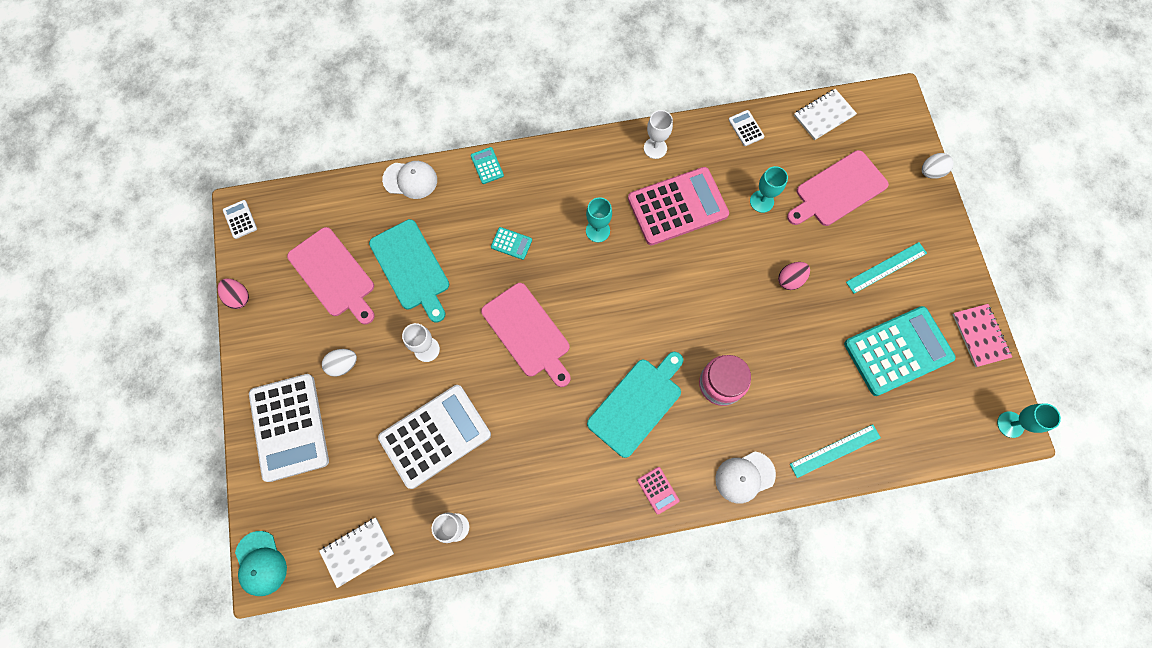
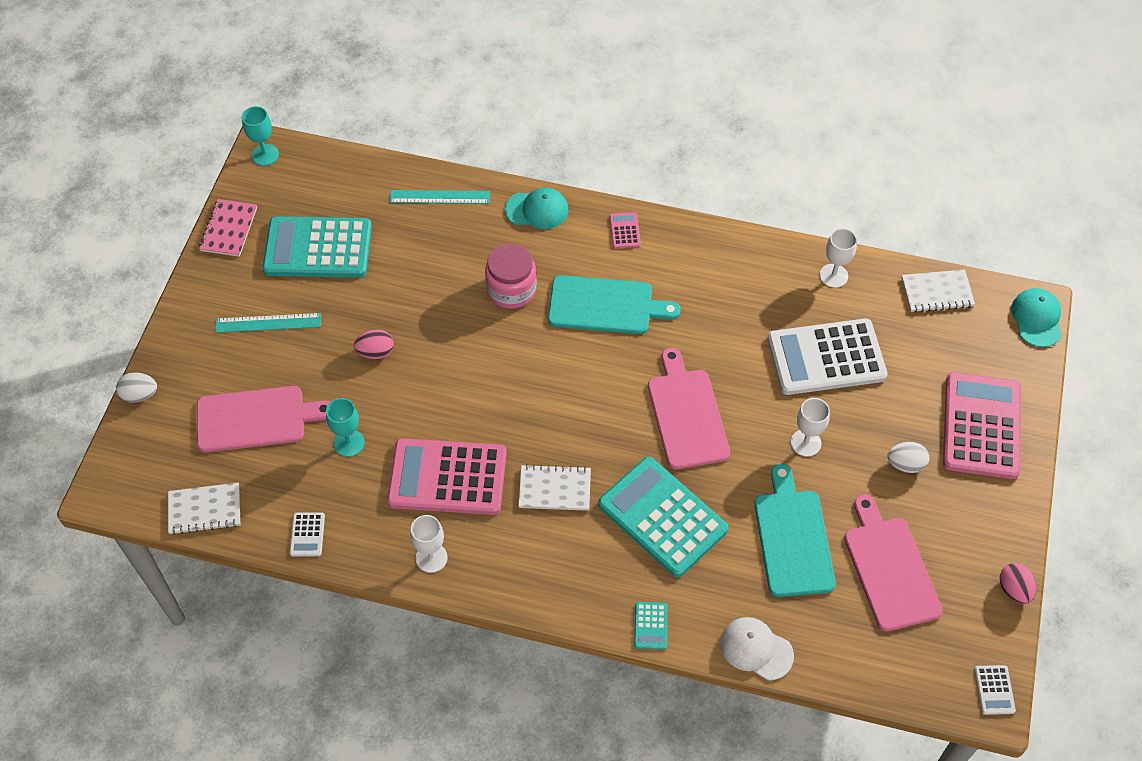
camera: 155 degrees left, 15 degrees down
white calculator [249,374,329,482] -> pink calculator [943,372,1021,479]
turquoise calculator [491,227,532,260] -> turquoise calculator [598,457,728,577], size x2.46
turquoise goblet [586,197,612,242] -> white notebook [519,464,591,511]
turquoise cutting board [587,352,683,458] -> turquoise cutting board turned 150 degrees counterclockwise [548,275,681,334]
white cap [715,451,776,504] -> turquoise cap [505,188,569,229]

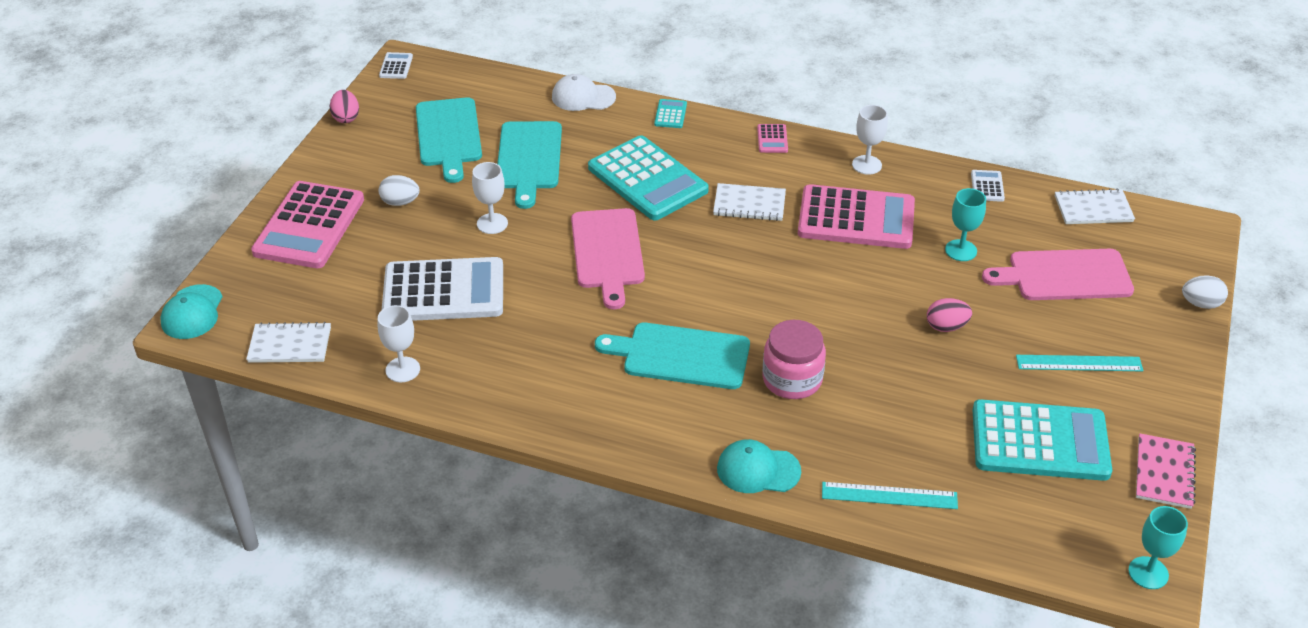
camera: 175 degrees left, 15 degrees down
pink calculator [610,212,641,249] -> pink calculator moved to [757,124,788,153]
white cap [720,617,794,680] -> white cap turned 150 degrees clockwise [552,74,616,111]
pink cutting board [844,495,943,631] -> turquoise cutting board [416,97,482,183]

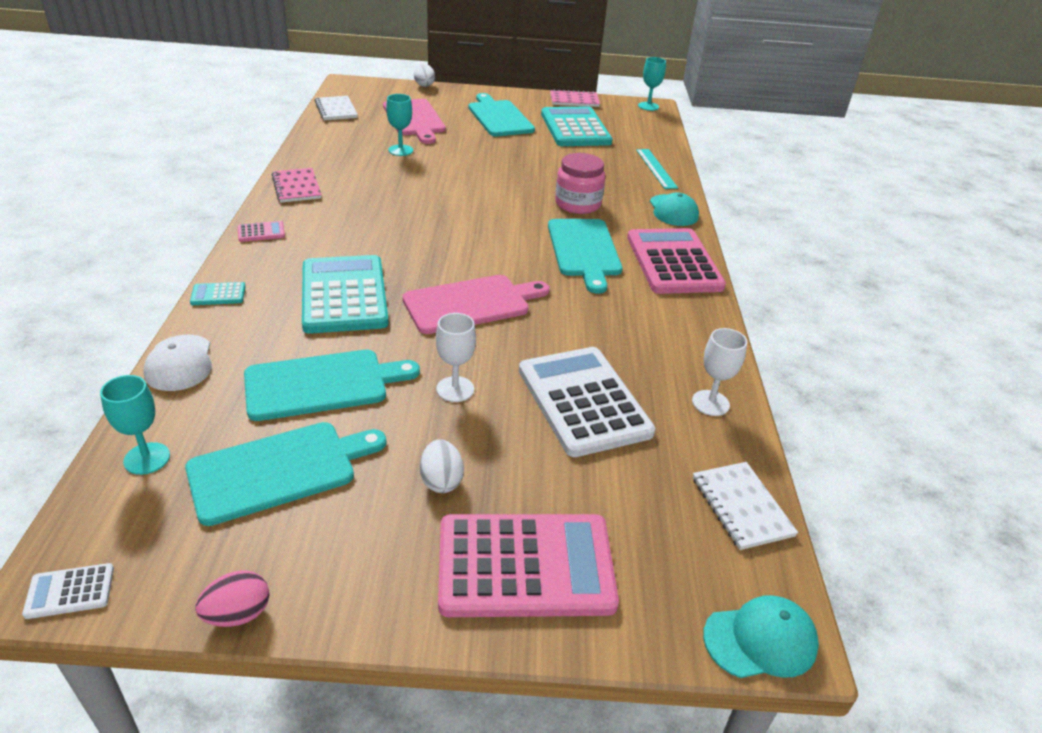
camera: 110 degrees left, 5 degrees down
turquoise calculator [588,135,709,220] -> turquoise calculator turned 45 degrees counterclockwise [302,255,389,334]
white notebook [713,183,786,221] -> none
pink calculator [798,184,915,249] -> pink calculator moved to [627,228,726,294]
white goblet [852,105,888,175] -> pink notebook [272,168,321,203]
pink egg [927,298,972,332] -> none
white calculator [971,170,1005,202] -> none
turquoise ruler [1016,355,1143,371] -> turquoise cutting board [469,93,535,136]
none -> turquoise goblet [100,375,170,475]

